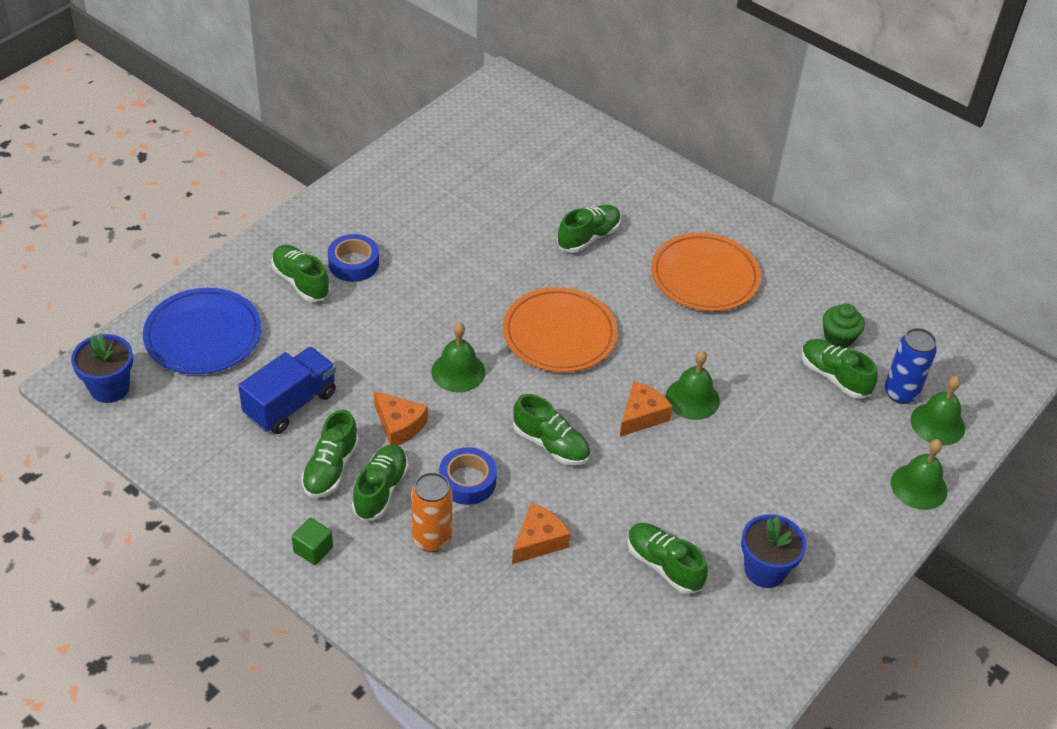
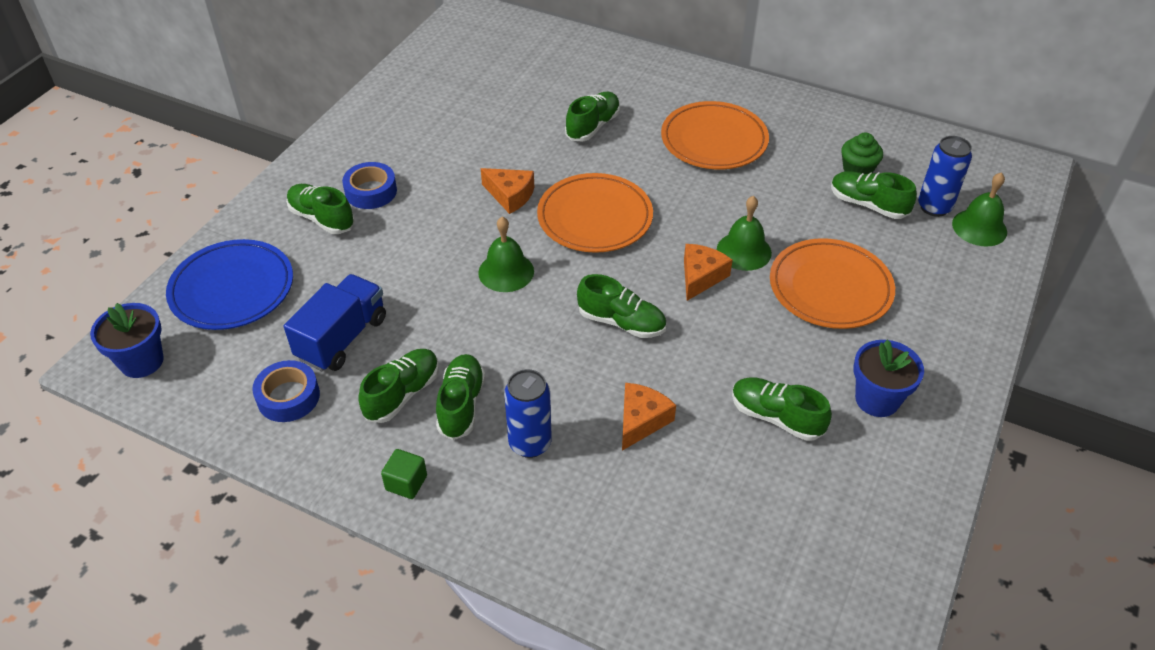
camera: 10 degrees left, 0 degrees up
green shoe [301,410,359,498] -> green shoe turned 150 degrees counterclockwise [358,349,439,423]
orange cheese [374,391,428,445] -> orange cheese moved to [481,168,534,214]
orange can [411,472,453,552] -> blue can [504,369,552,458]
blue tape [439,447,497,505] -> blue tape moved to [252,360,320,422]
green bell [891,439,947,510] -> none
none -> orange plate [770,238,895,329]

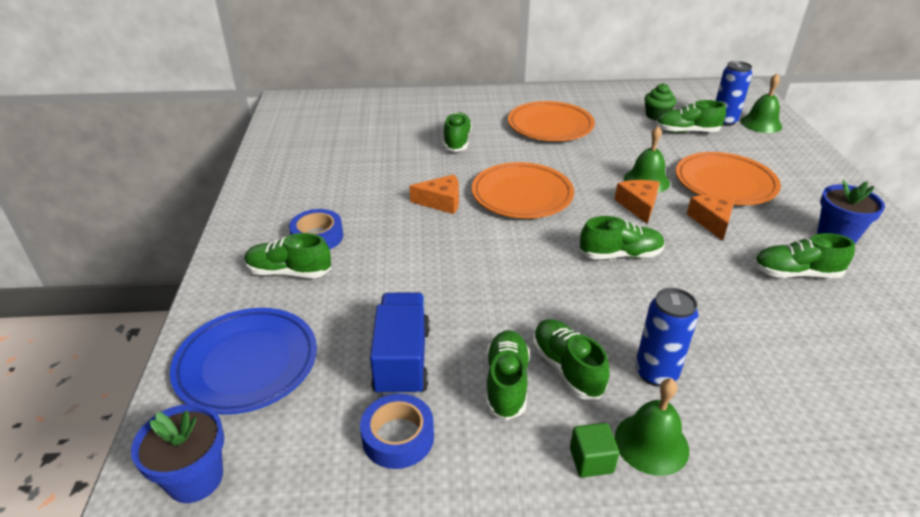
camera: 30 degrees left, 10 degrees down
green bell [478,217,534,292] -> green bell moved to [615,378,689,476]
orange cheese [622,383,676,451] -> orange cheese moved to [687,194,735,241]

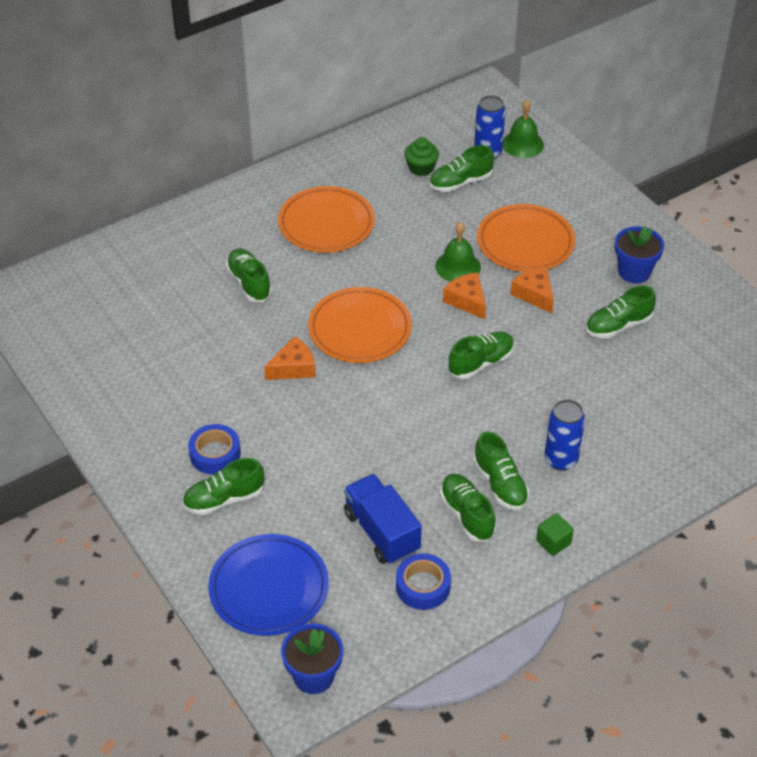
camera: 30 degrees left, 10 degrees up
green shoe [532,319,610,399] -> green shoe turned 150 degrees counterclockwise [473,431,529,510]
green bell [615,378,689,476] -> none

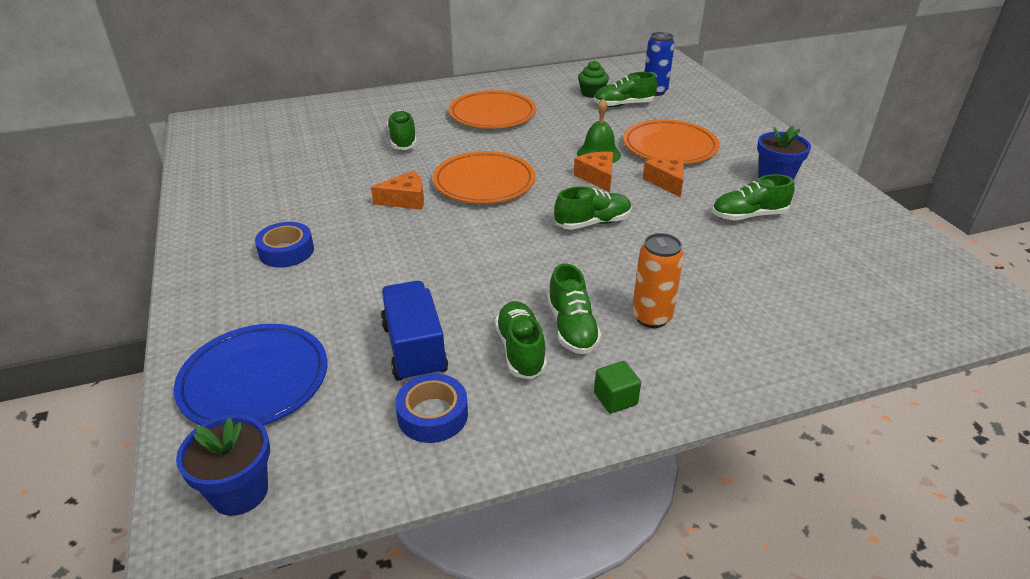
camera: 15 degrees right, 10 degrees down
green shoe [182,458,264,515] -> none
green bell [503,99,544,158] -> none
blue can [544,399,585,471] -> orange can [632,233,684,328]

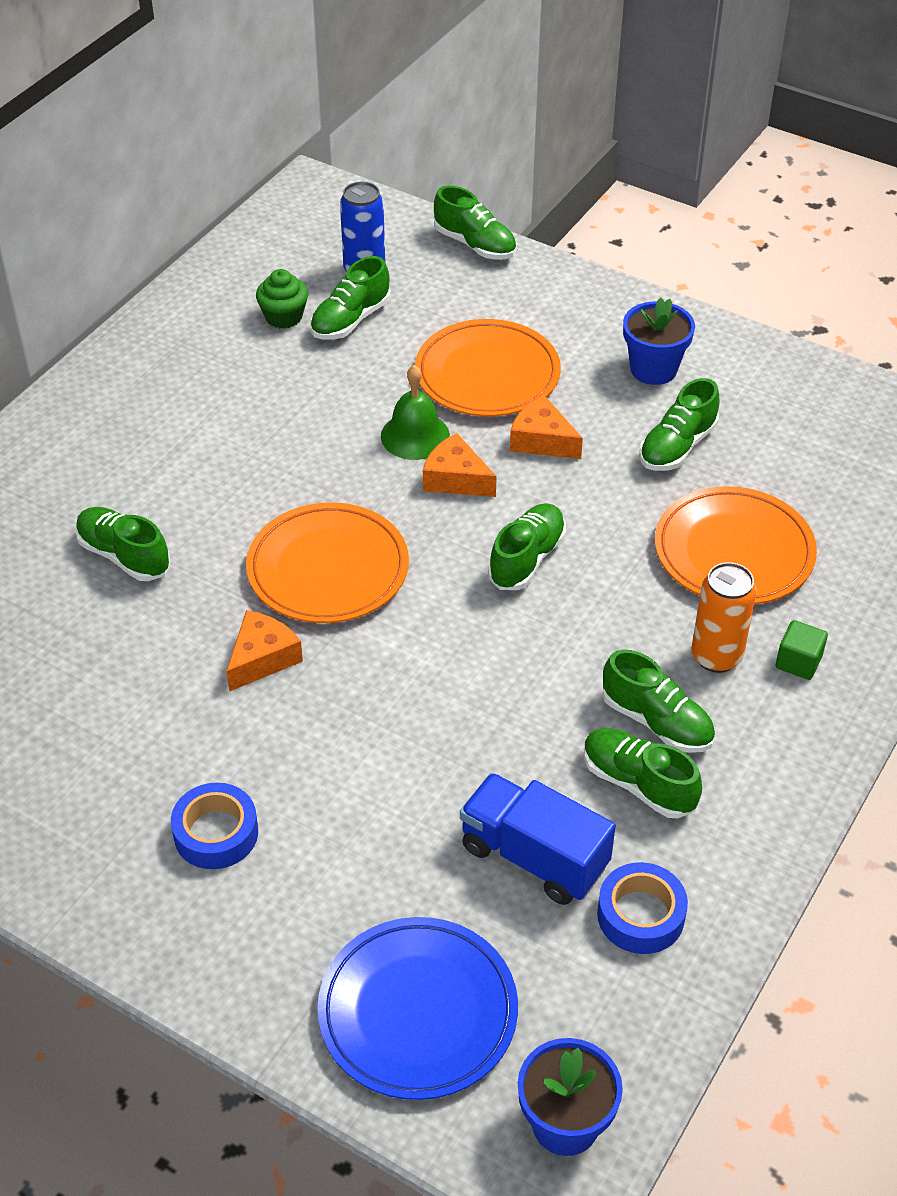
camera: 40 degrees left, 10 degrees up
orange plate [449,90,536,129] -> orange plate moved to [655,486,817,604]
green cube [594,361,641,414] -> green cube moved to [776,620,828,680]
none -> green shoe [434,186,516,260]

